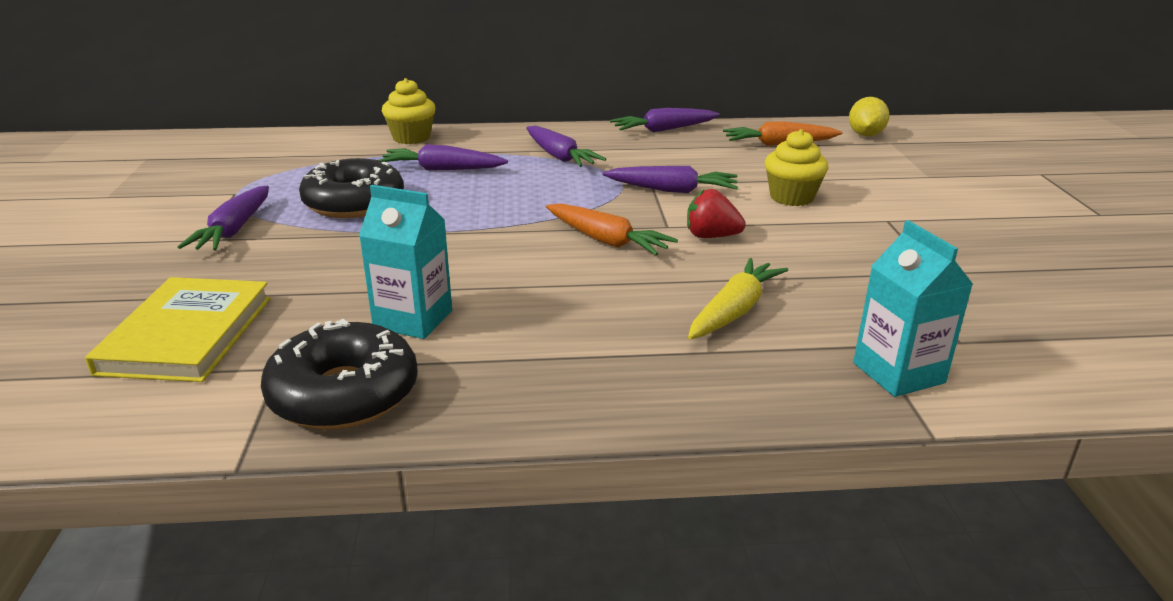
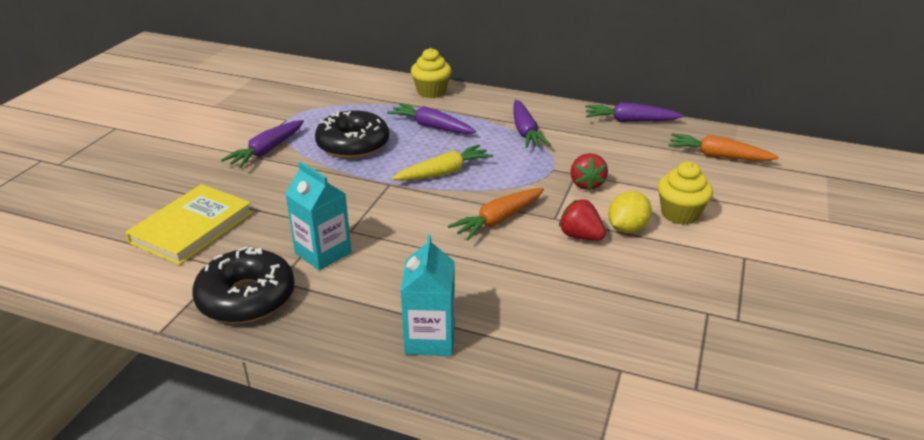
camera: 25 degrees right, 5 degrees up
orange carrot [546,203,678,255] -> orange carrot turned 75 degrees clockwise [448,188,544,240]
purple carrot [603,166,738,193] -> red strawberry [570,153,608,191]
yellow carrot [688,258,788,339] -> yellow carrot moved to [392,144,493,181]
yellow lemon [849,97,890,136] -> yellow lemon moved to [608,191,652,233]
turquoise carton [853,220,973,397] -> turquoise carton moved to [401,234,455,356]

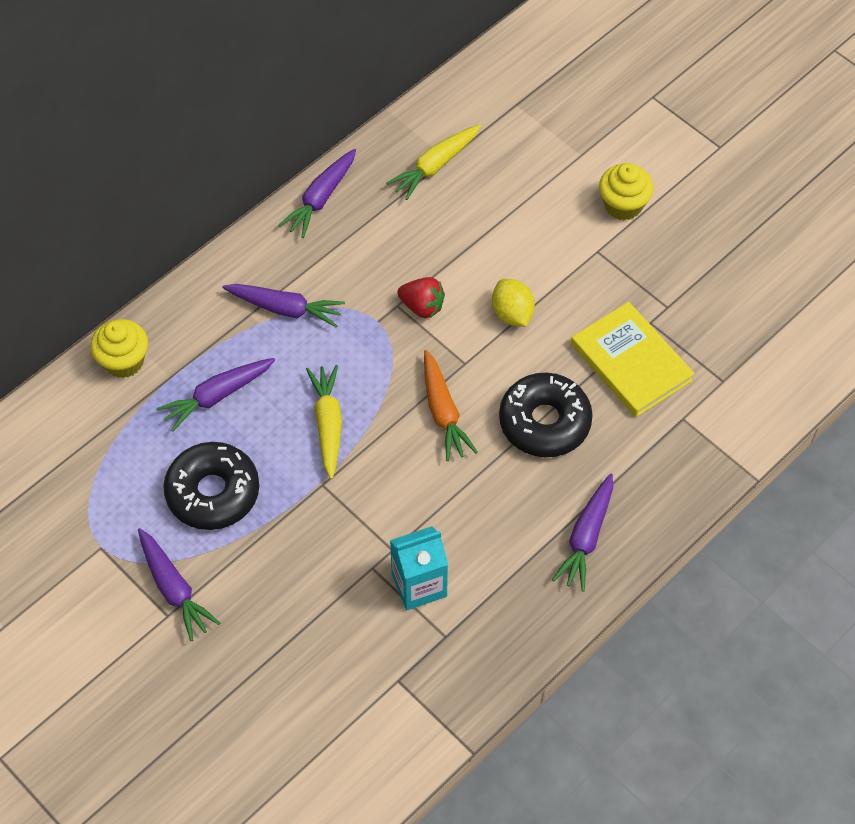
camera: 65 degrees left, 25 degrees up
yellow book [125,184,253,265] -> yellow book moved to [571,302,695,417]
black donut [192,247,295,324] -> black donut moved to [499,372,593,457]
turquoise carton [401,234,455,356] -> purple carrot [552,474,613,591]
red strawberry [559,200,606,241] -> none
yellow cupcake [658,162,713,225] -> yellow cupcake moved to [599,163,654,221]
orange carrot [669,133,779,161] -> yellow carrot [386,125,481,200]

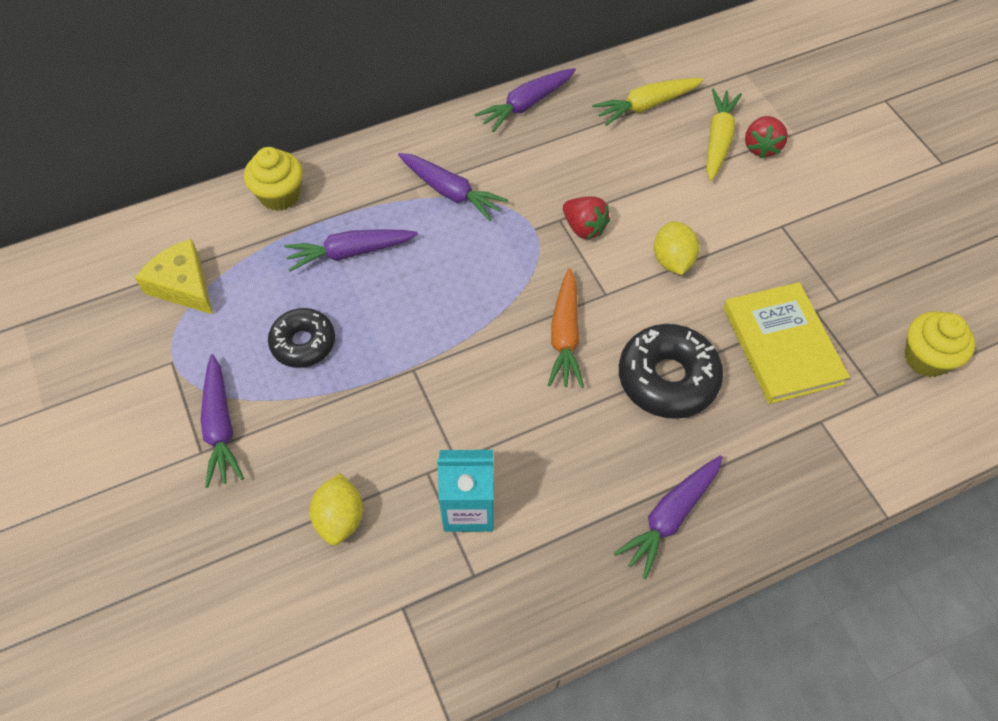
camera: 20 degrees right, 0 degrees up
black donut [163,442,259,530] -> black donut [268,308,335,368], size x0.66
yellow carrot [306,365,342,479] -> yellow carrot moved to [706,88,742,181]
yellow cupcake [599,163,654,221] -> yellow cupcake moved to [905,311,975,377]
none -> yellow cheese [135,239,213,315]
none -> yellow lemon [310,473,363,545]
none -> red strawberry [745,116,788,159]

